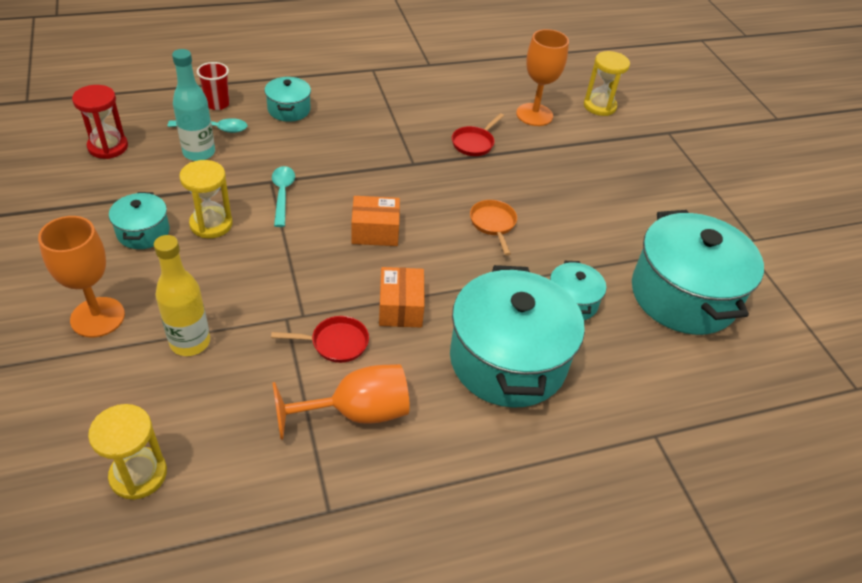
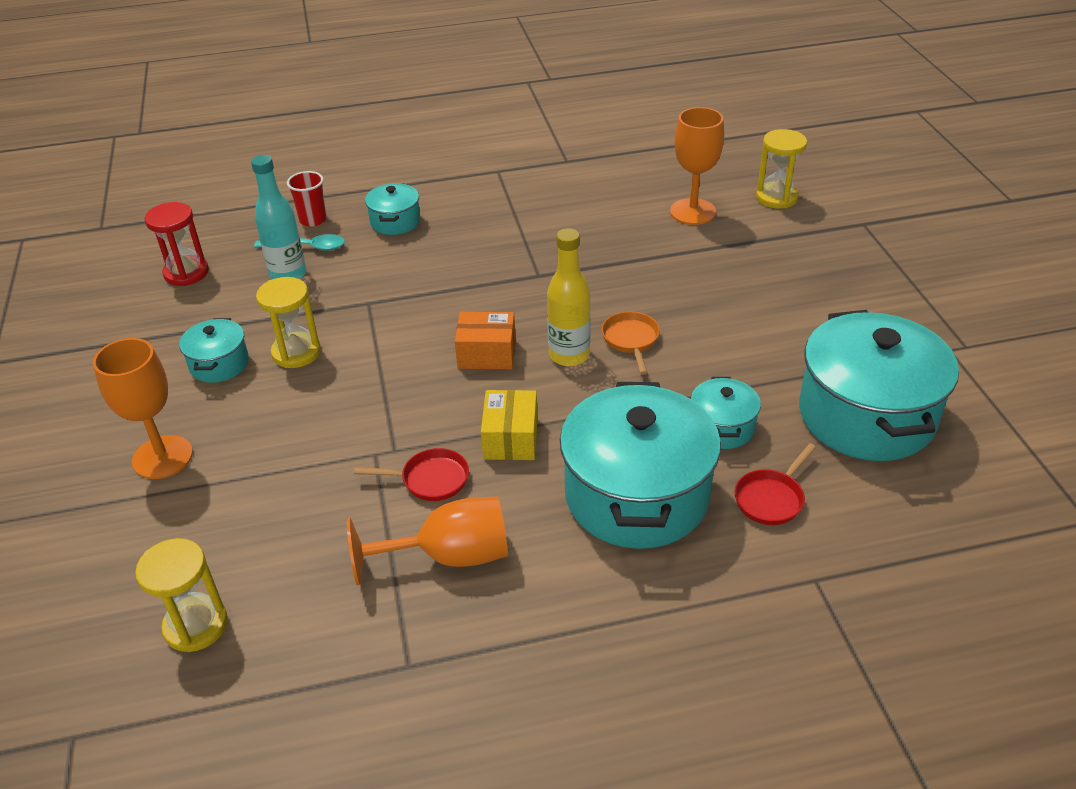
camera: 10 degrees right, 5 degrees down
yellow bottle [154,235,210,356] -> yellow bottle moved to [547,228,591,366]
turquoise spoon [272,166,295,227] -> none
orange box [379,267,425,327] -> yellow box [481,390,538,460]
red pan [452,113,504,156] -> red pan moved to [735,443,816,525]

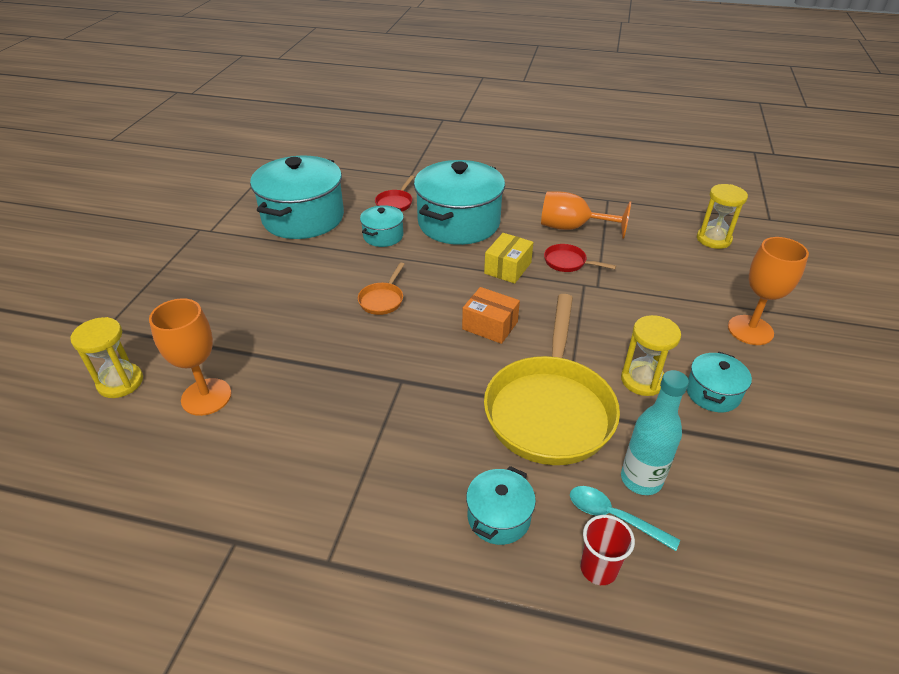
camera: 155 degrees left, 0 degrees up
red hourglass [145,202,209,286] -> none
yellow bottle [547,228,591,366] -> none
red pan [735,443,816,525] -> red pan turned 135 degrees clockwise [375,175,414,212]
none -> yellow pan [484,294,620,465]

